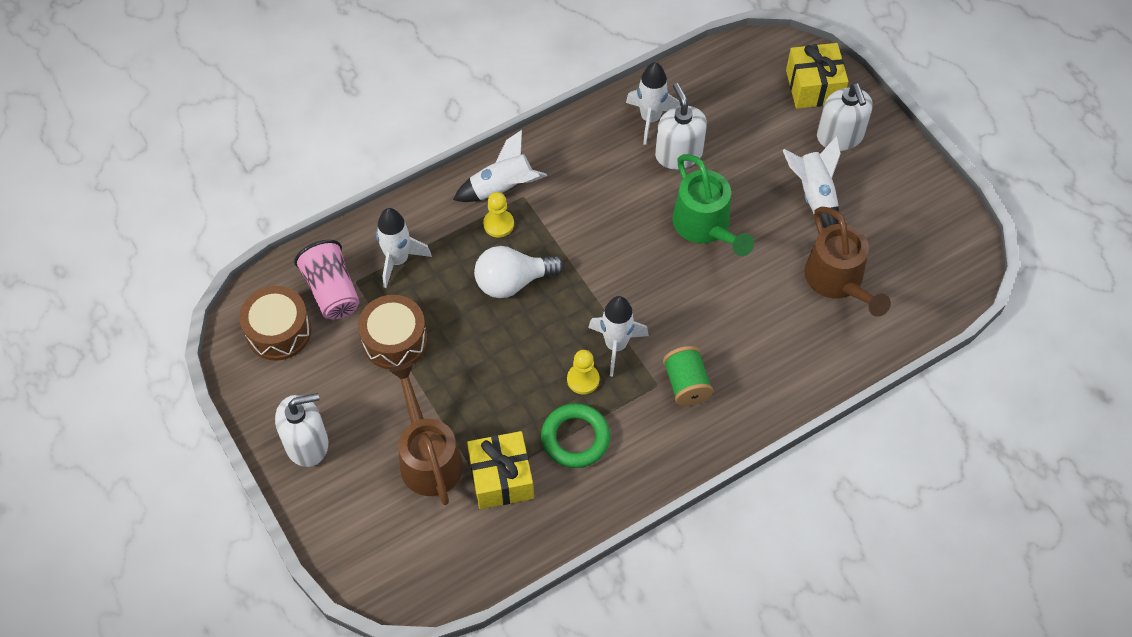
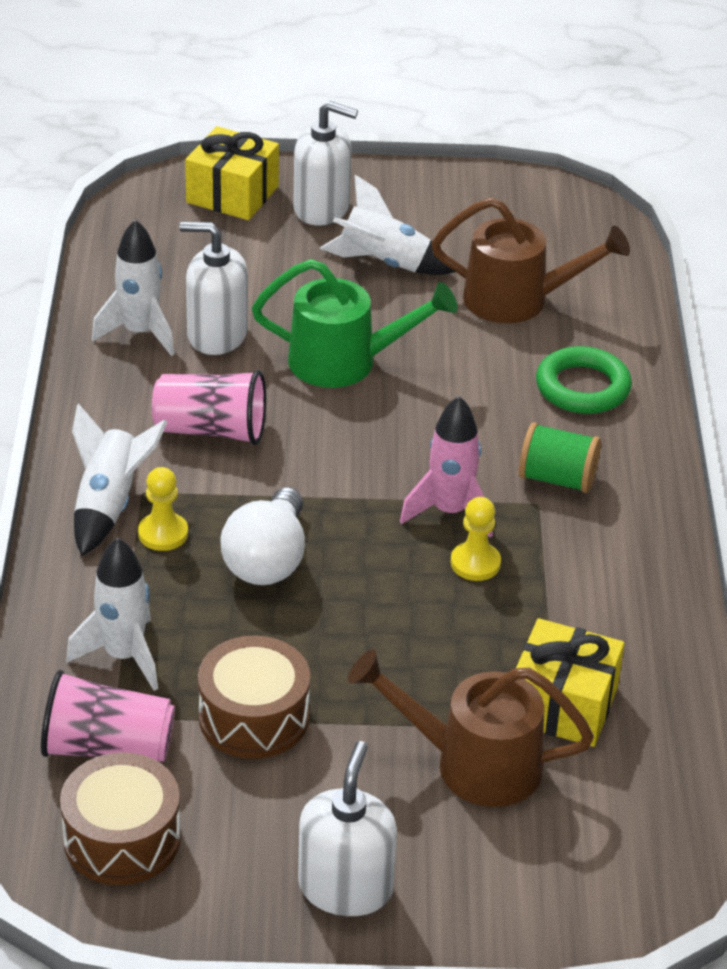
camera: 60 degrees left, 20 degrees down
green ring [541,403,610,468] -> green ring moved to [536,346,632,414]
white rocket [588,296,649,377] -> pink rocket [400,396,493,538]
none -> pink cup [152,370,266,445]

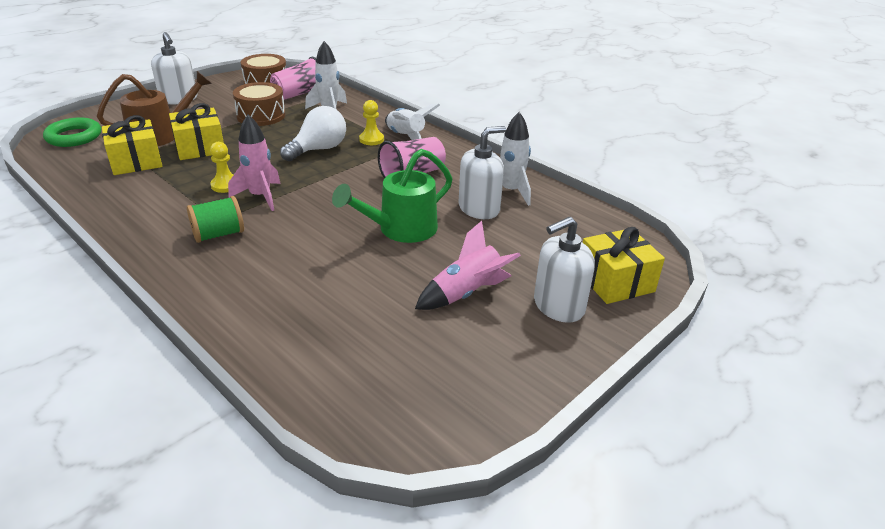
camera: 135 degrees right, 5 degrees down
white light bulb [220,487,305,585] -> white light bulb turned 75 degrees clockwise [280,106,346,161]
white rocket [320,175,455,275] -> pink rocket [415,221,521,310]
brown watering can [431,197,630,323] -> none
green ring [536,346,632,414] -> green ring moved to [43,117,101,147]
none -> yellow gift [169,103,224,160]

